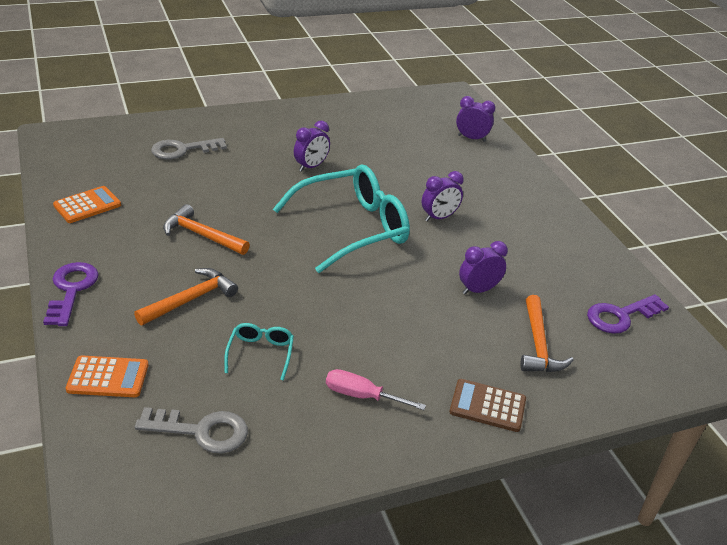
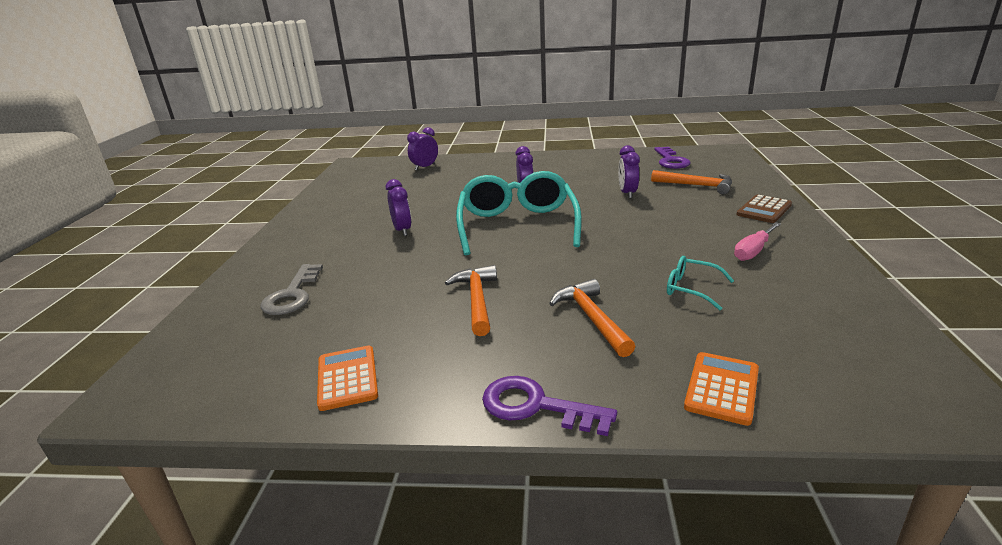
camera: 60 degrees left, 10 degrees down
grey key [135,407,248,454] -> none
orange hammer [163,204,250,255] -> orange hammer turned 120 degrees clockwise [445,265,497,336]

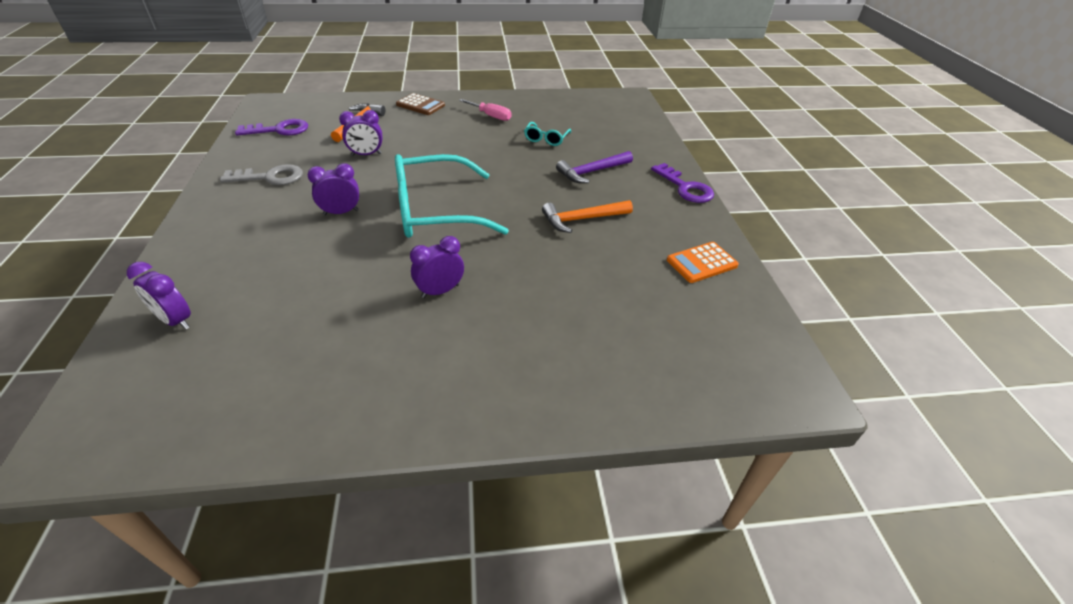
camera: 105 degrees left, 15 degrees up
grey key [261,264,323,315] -> grey key moved to [220,164,303,185]
purple key [482,376,617,436] -> purple key turned 45 degrees counterclockwise [651,163,714,203]
orange hammer [549,279,636,357] -> purple hammer [556,151,633,183]
orange calculator [684,352,759,426] -> none

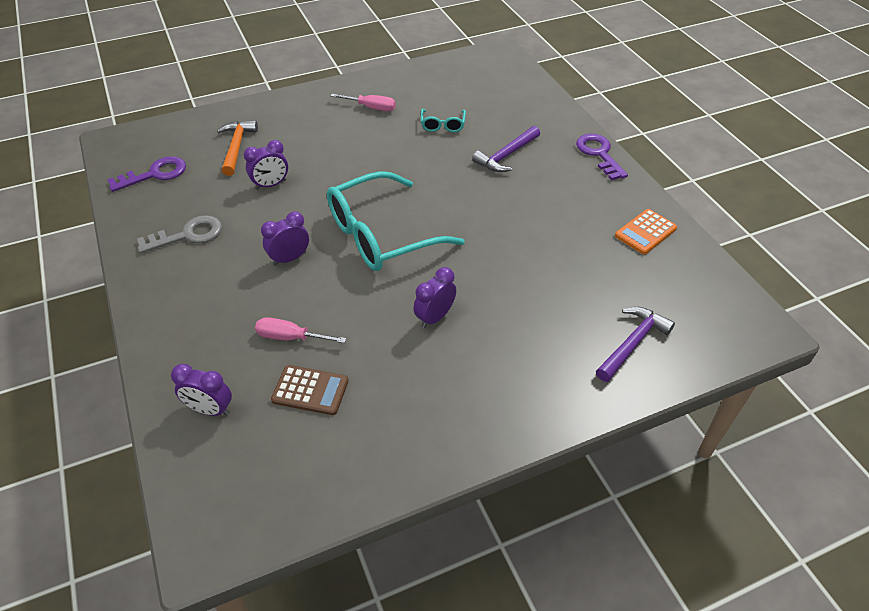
camera: 15 degrees left, 5 degrees up
brown calculator [396,93,445,115] -> brown calculator moved to [271,365,349,415]
orange hammer [542,200,633,233] -> none
purple key [651,163,714,203] -> purple key turned 150 degrees counterclockwise [576,134,628,181]
none -> pink screwdriver [255,317,346,343]
none -> purple hammer [596,307,675,382]

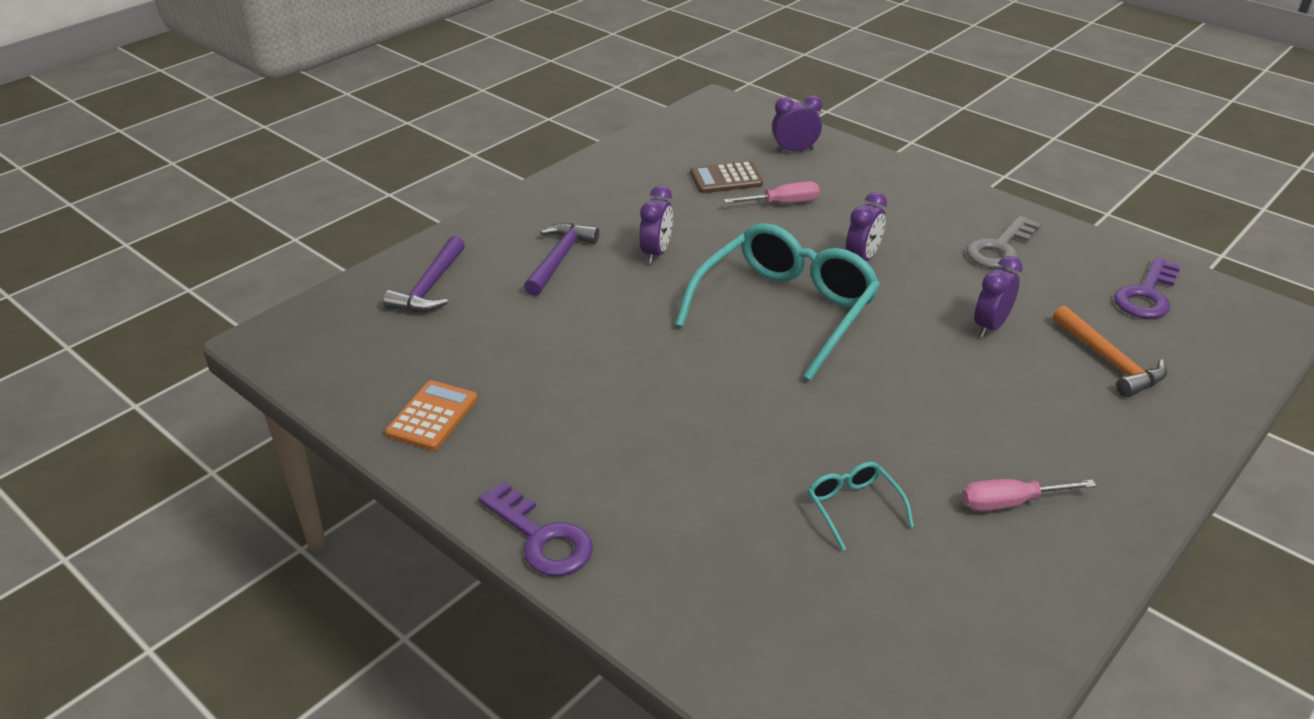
camera: 155 degrees right, 10 degrees down
purple hammer [472,126,540,172] -> purple hammer moved to [524,223,599,296]

